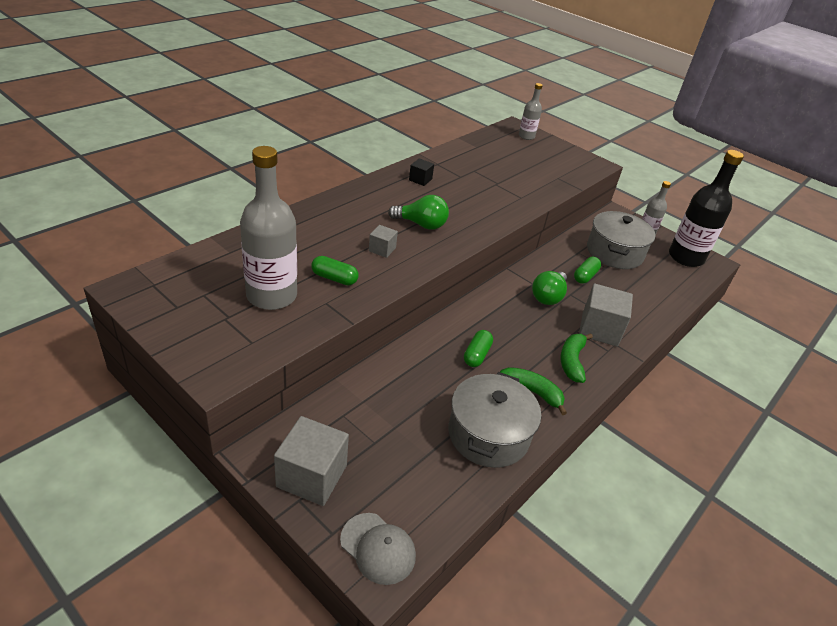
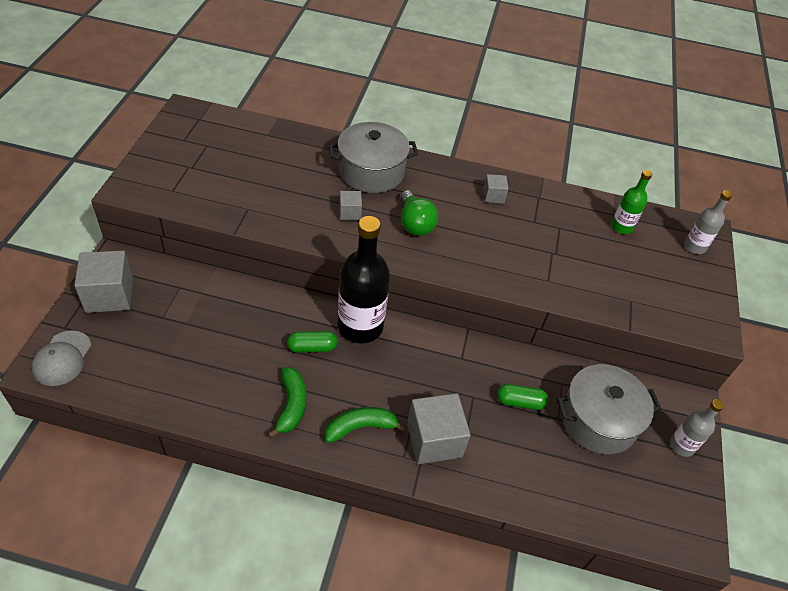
camera: 60 degrees right, 10 degrees up
grey bottle [240,146,297,310] -> none
green capsule [311,256,358,285] -> none
black cube [409,158,434,186] -> grey cube [483,174,508,204]
grey pot [448,372,541,468] -> grey pot moved to [329,122,418,193]
green light bulb [532,271,567,305] -> none
black bottle [669,150,744,267] -> black bottle moved to [338,216,390,343]
none -> green bottle [611,170,652,234]

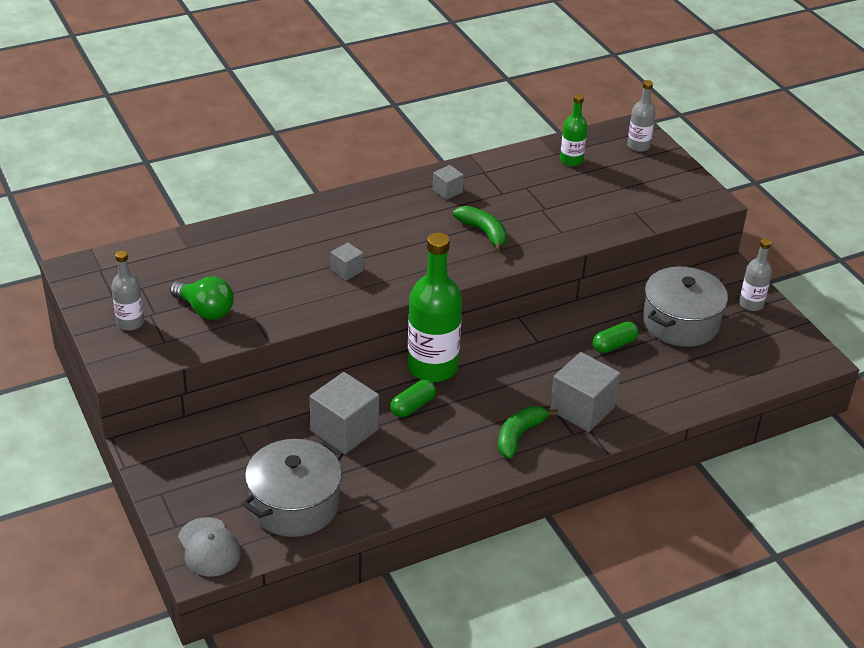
camera: 35 degrees left, 10 degrees down
grey cube [74,250,133,313] -> grey cube moved to [310,372,379,454]
green banana [268,367,306,438] -> green banana moved to [453,206,507,253]
grey pot [329,122,418,193] -> grey pot moved to [242,439,343,537]
black bottle [338,216,390,343] -> green bottle [408,233,462,382]
green light bulb [400,190,438,236] -> green light bulb moved to [170,276,234,320]
none -> grey bottle [111,251,144,330]

